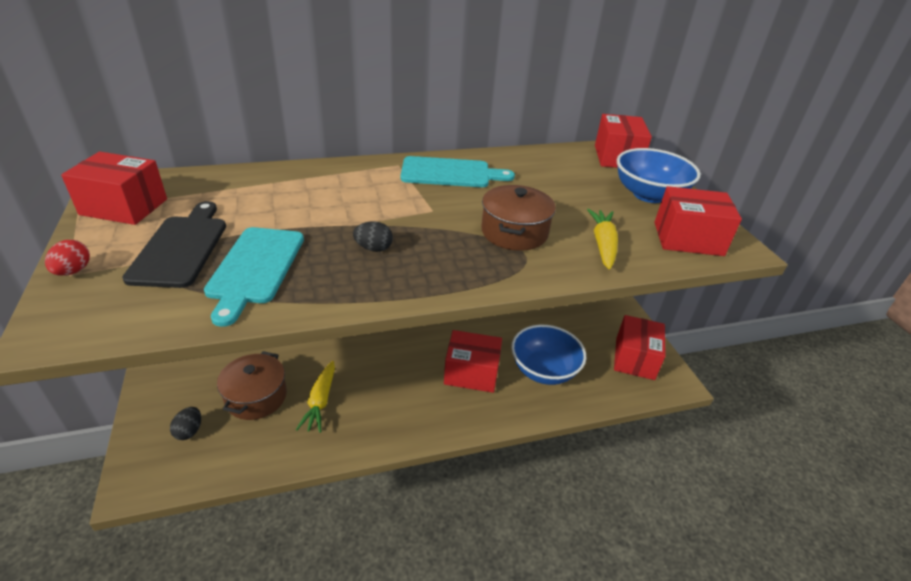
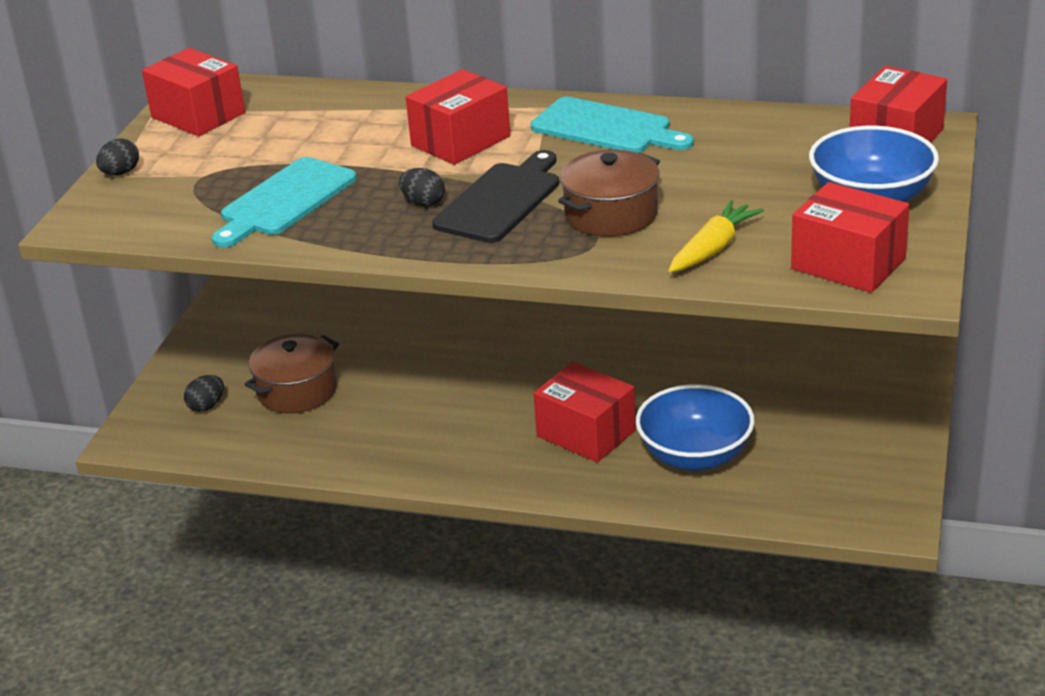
camera: 35 degrees right, 5 degrees down
red egg [45,240,90,276] -> black egg [96,138,139,175]
black cutting board [122,201,226,288] -> black cutting board moved to [432,150,559,243]
yellow carrot [296,361,335,433] -> none
red box [614,315,666,380] -> red box moved to [406,69,510,165]

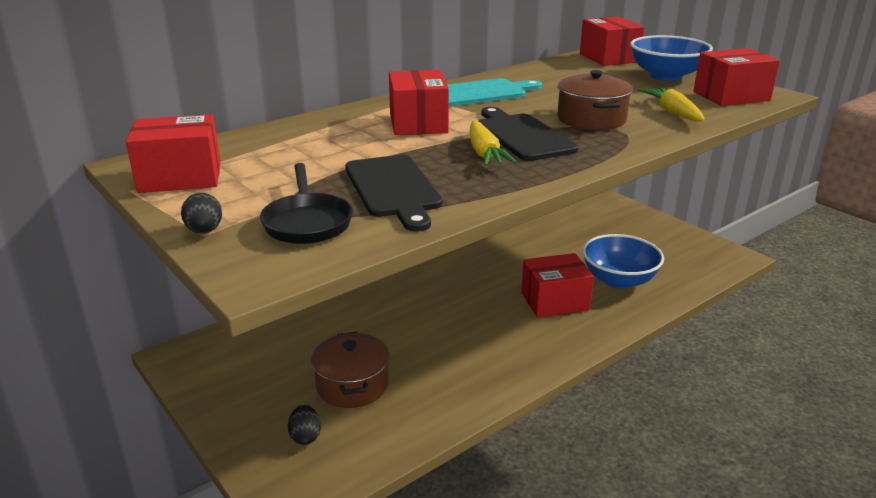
camera: 55 degrees left, 5 degrees down
turquoise cutting board [212,157,357,248] -> black cutting board [345,155,443,232]
black egg [399,168,445,207] -> yellow carrot [470,121,517,166]
none -> black pan [260,163,353,244]

